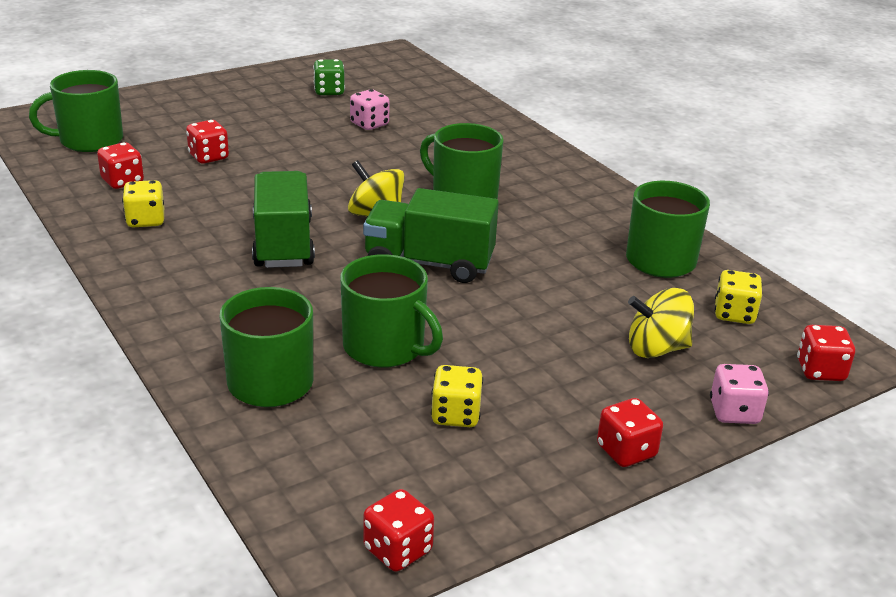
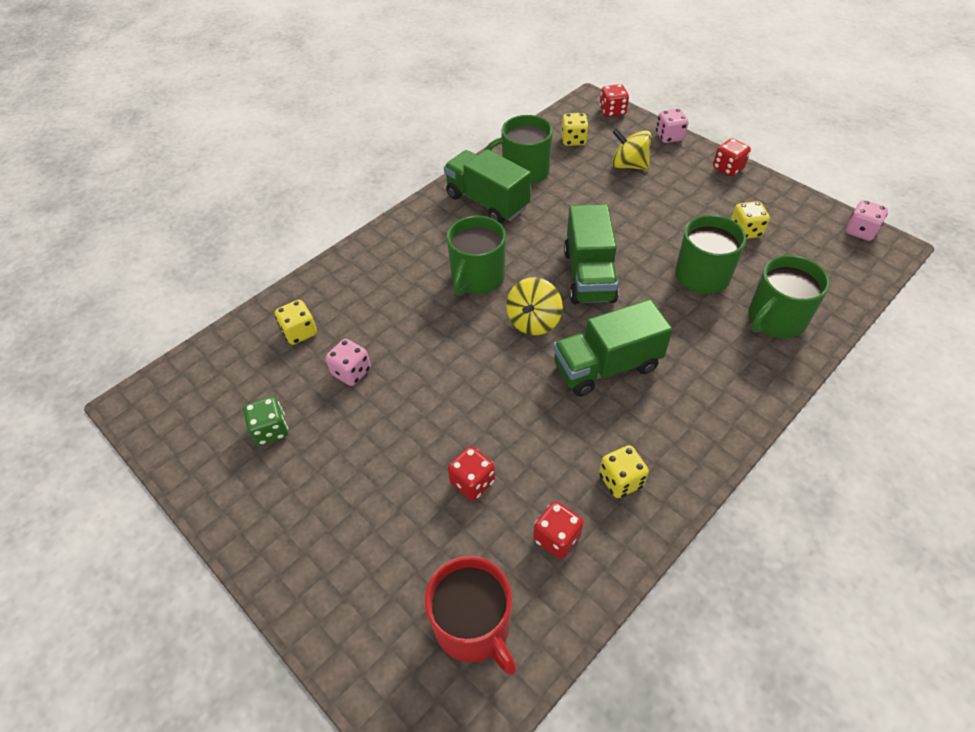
camera: 100 degrees left, 20 degrees up
green mug [29,70,123,152] -> red mug [425,556,516,675]
red dice [363,489,434,572] -> pink dice [846,200,888,241]
yellow spinning top [628,288,694,358] -> yellow spinning top turned 135 degrees clockwise [612,128,651,170]
none -> yellow dice [275,300,317,345]
none -> green truck [444,149,531,224]

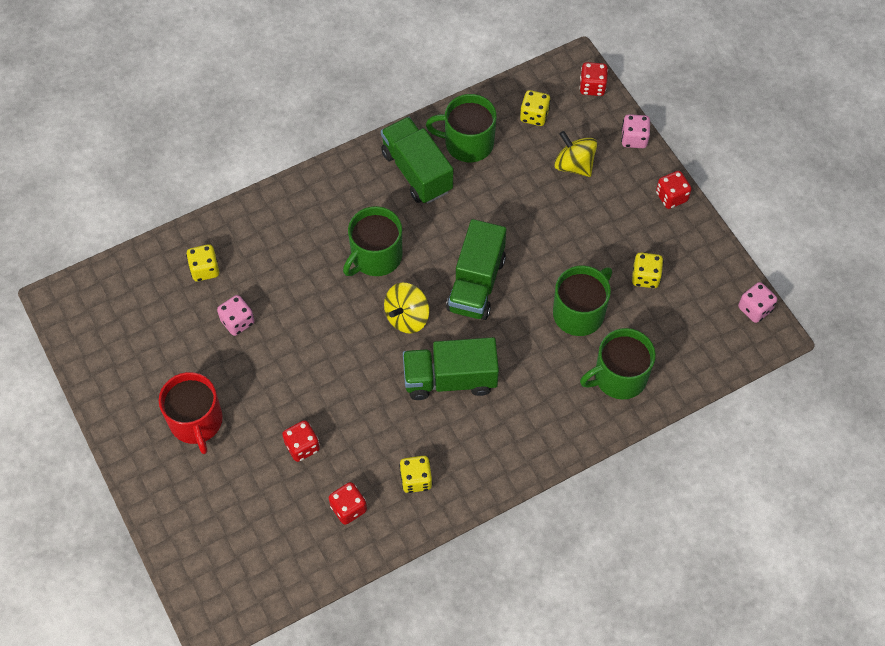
camera: 15 degrees right, 10 degrees up
green dice [243,397,288,445] -> none
red mug [425,556,516,675] -> red mug moved to [159,372,223,454]

